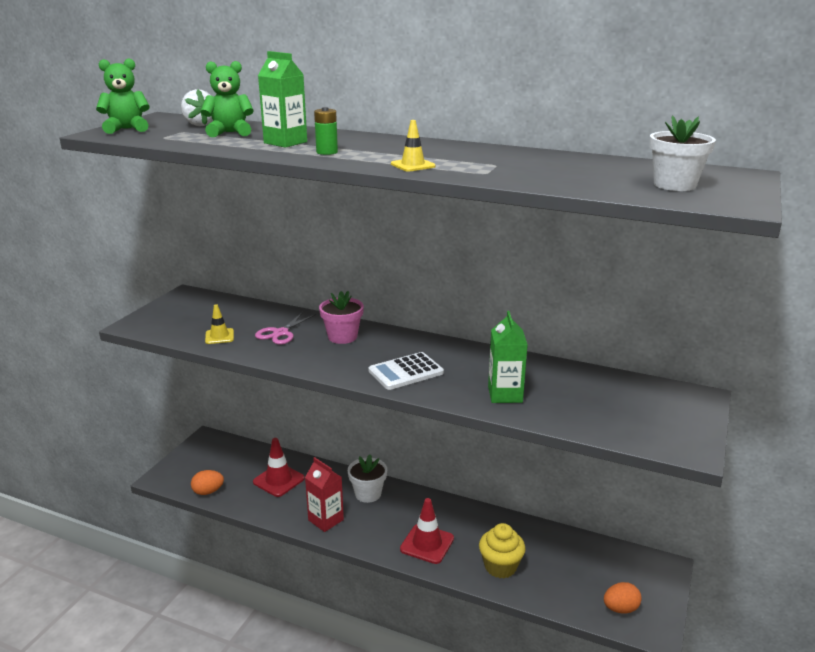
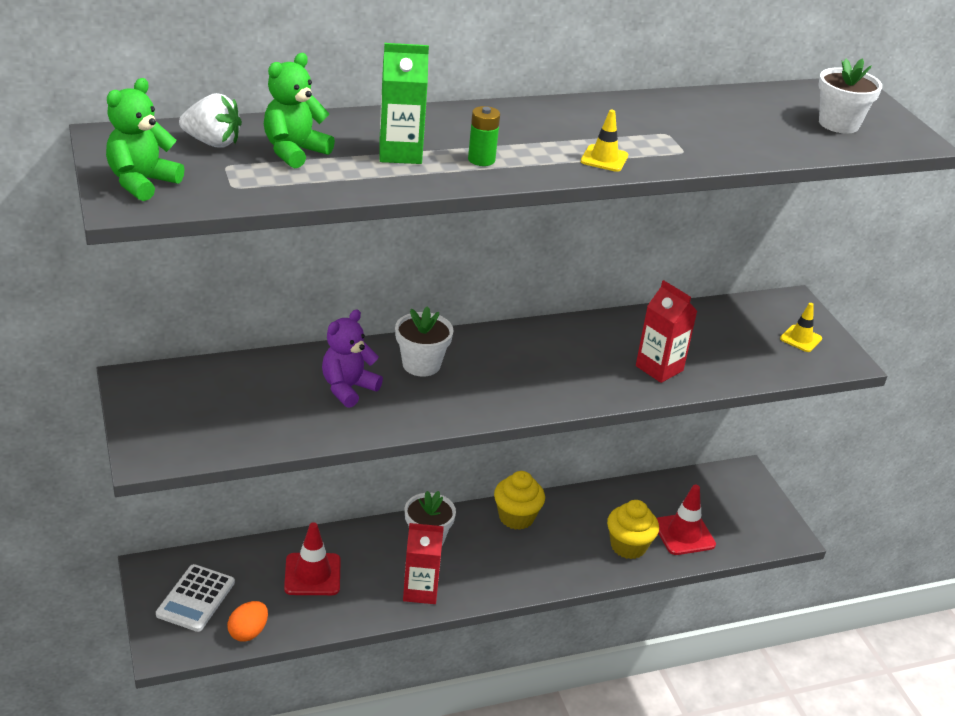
camera: 45 degrees left, 10 degrees up
yellow traffic cone [205,304,234,344] -> yellow traffic cone moved to [780,303,822,352]
pink scissors [255,312,316,344] -> purple teddy bear [322,309,383,408]
pink flower pot [319,291,364,344] -> white flower pot [395,306,454,376]
white calculator [368,352,444,390] -> white calculator moved to [156,564,235,632]
red traffic cone [400,498,454,564] -> red traffic cone moved to [657,485,716,555]
green carton [488,311,528,403] -> red carton [636,280,697,383]
orange egg [604,582,642,614] -> none
none -> yellow cupcake [494,471,545,530]

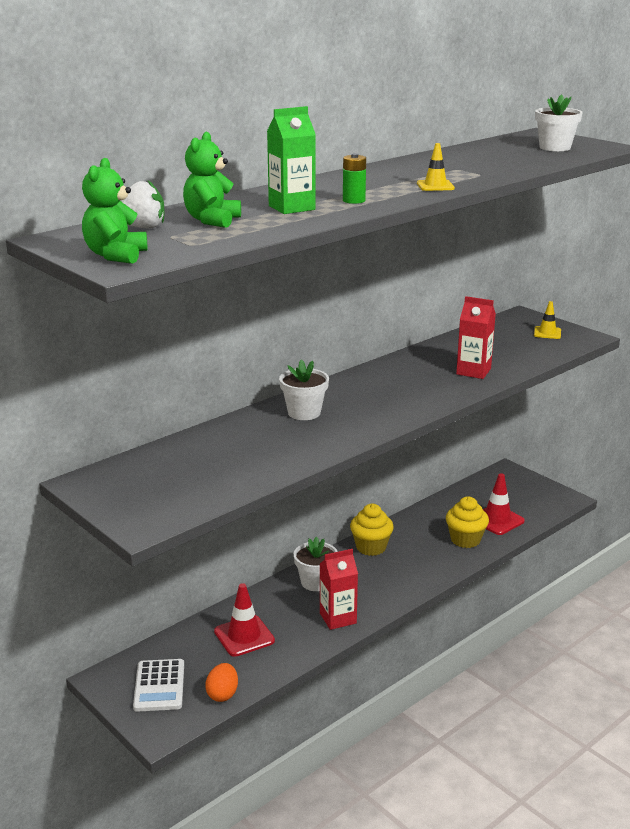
camera: 20 degrees left, 10 degrees down
purple teddy bear [322,309,383,408] -> none

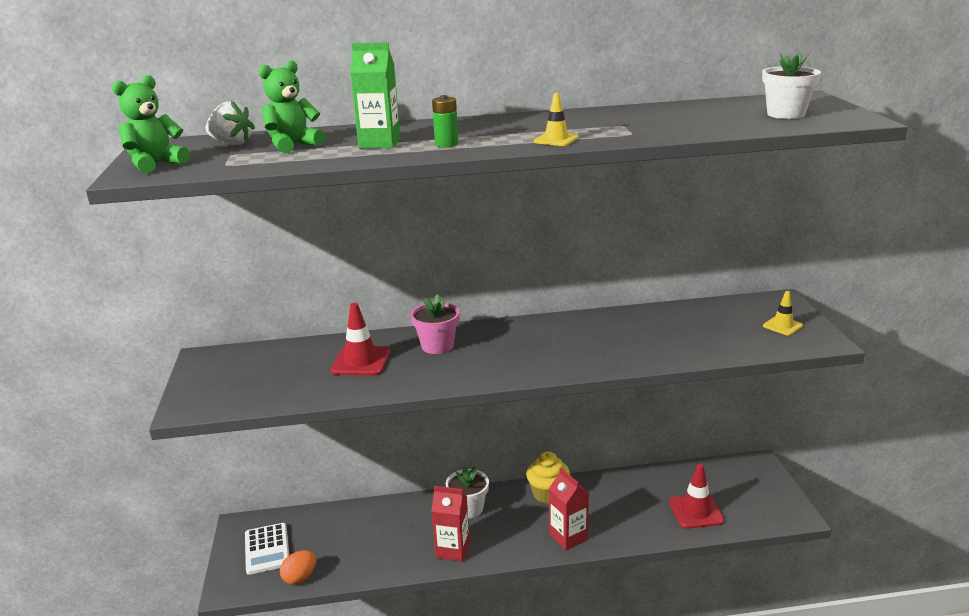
camera: 35 degrees right, 0 degrees up
white calculator [133,659,184,712] -> white calculator turned 45 degrees counterclockwise [245,523,289,575]
red traffic cone [214,583,275,657] -> red traffic cone moved to [331,303,390,376]
white flower pot [279,359,329,420] -> pink flower pot [411,294,460,354]
yellow cupcake [446,496,489,548] -> none
red carton [456,296,496,379] -> red carton moved to [549,468,589,550]

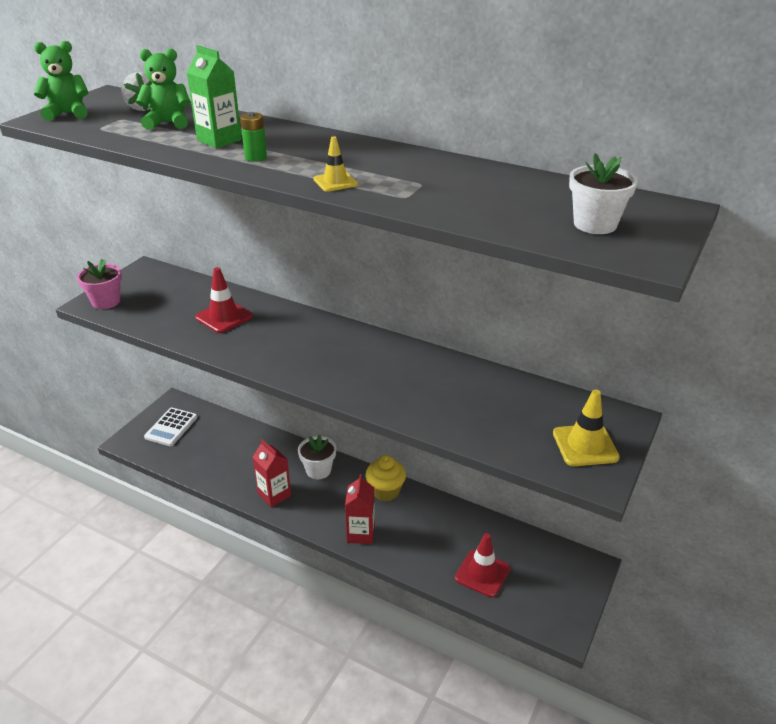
camera: 35 degrees right, 10 degrees up
orange egg [280,550,316,585] -> none
pink flower pot [411,294,460,354] -> pink flower pot moved to [77,259,122,309]
yellow traffic cone [763,291,803,336] -> yellow traffic cone [553,390,620,466], size x1.63

